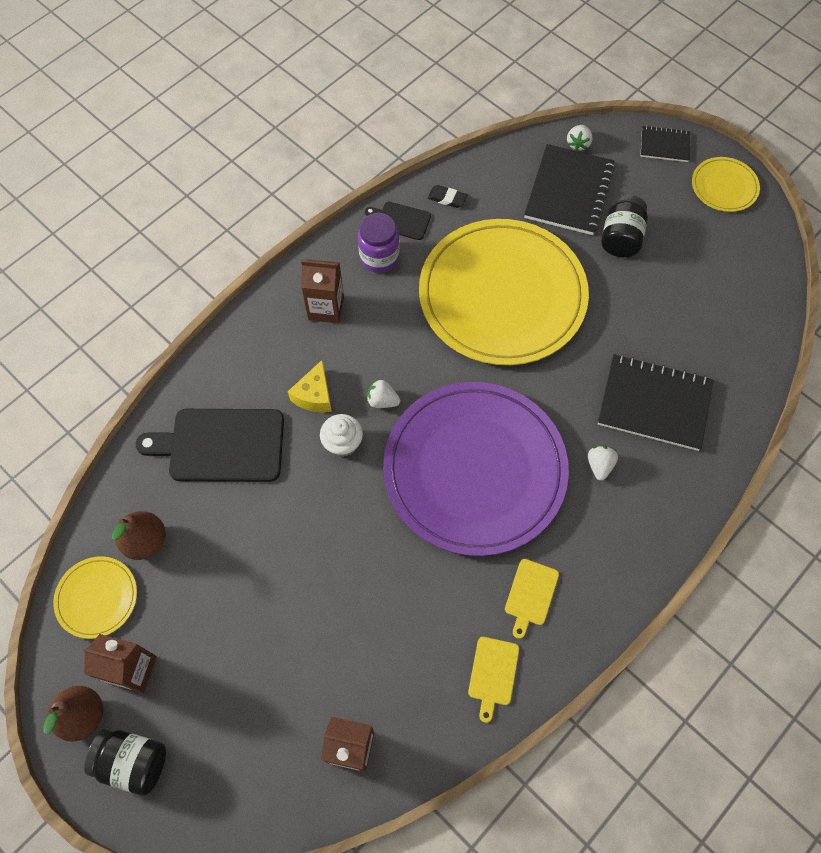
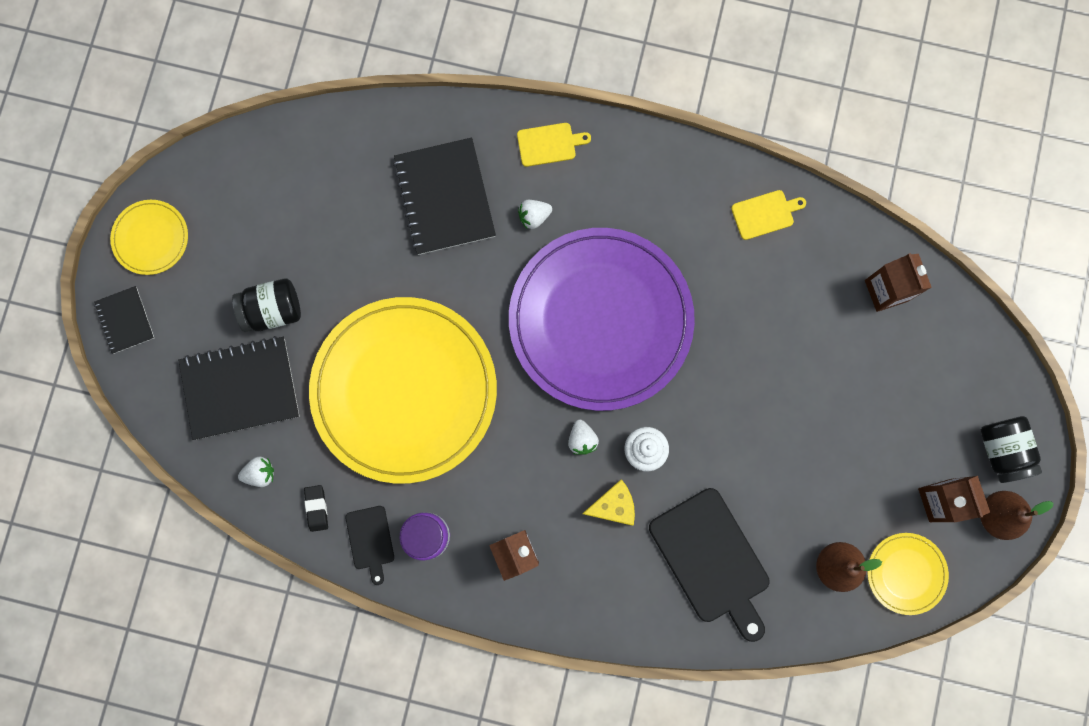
camera: 120 degrees left, 15 degrees up
yellow cutting board [505,559,559,639] -> yellow cutting board moved to [517,123,591,167]
white strawberry [567,125,593,151] -> white strawberry moved to [238,457,274,487]

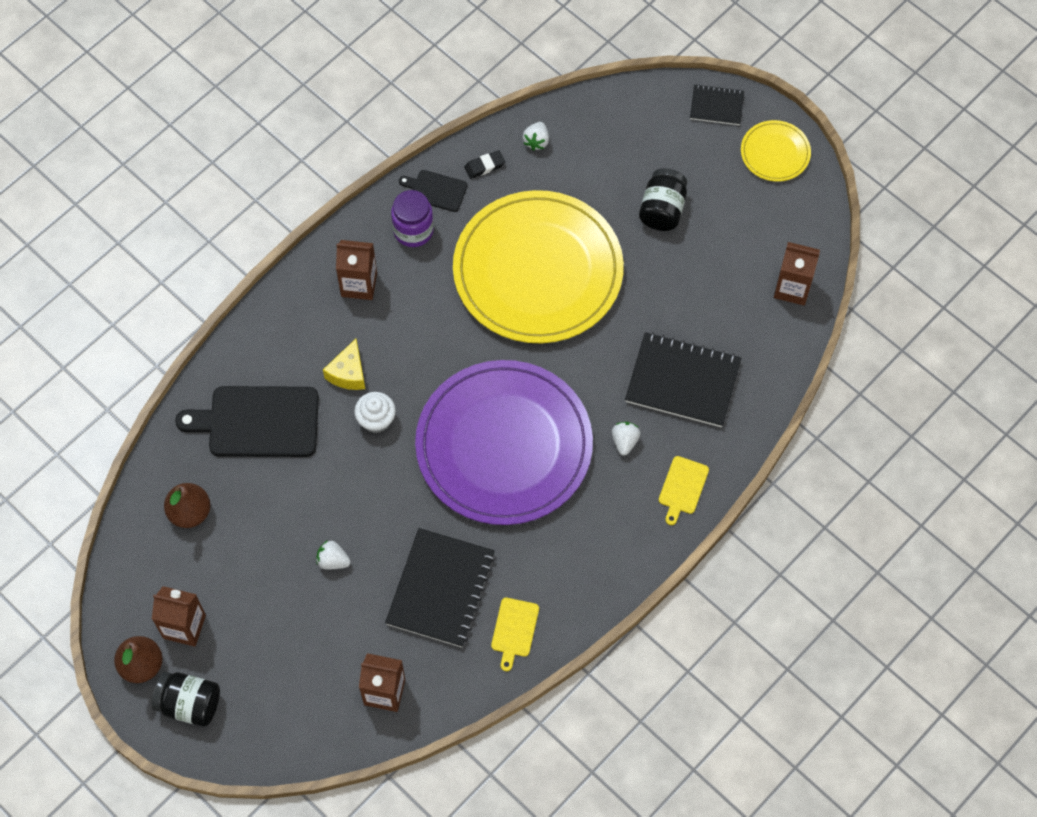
camera: 120 degrees right, 15 degrees down
black notebook [178,336,300,440] -> black notebook moved to [385,528,495,647]
black eraser [304,485,328,532] -> black eraser turned 45 degrees counterclockwise [464,150,505,179]
white strawberry [568,420,599,455] -> white strawberry moved to [316,540,351,569]
yellow plate [867,533,949,615] -> none
none -> brown carton [774,242,820,305]

